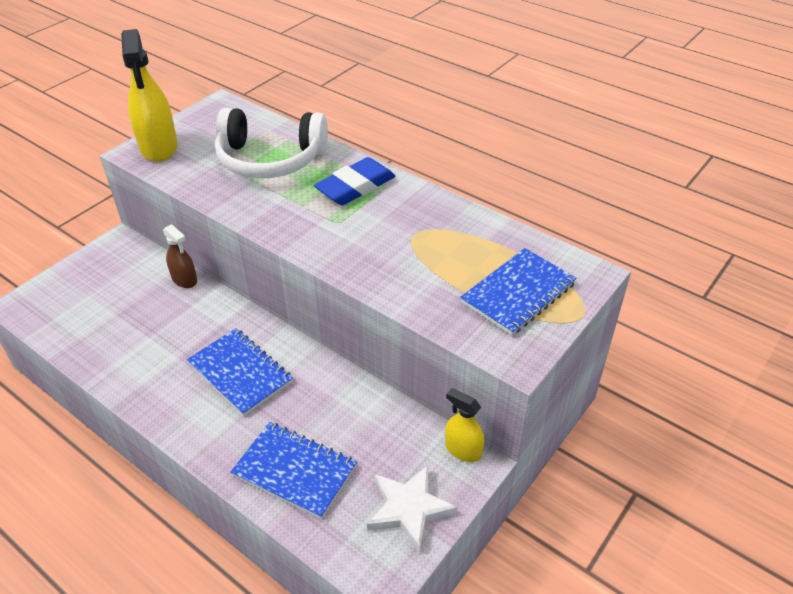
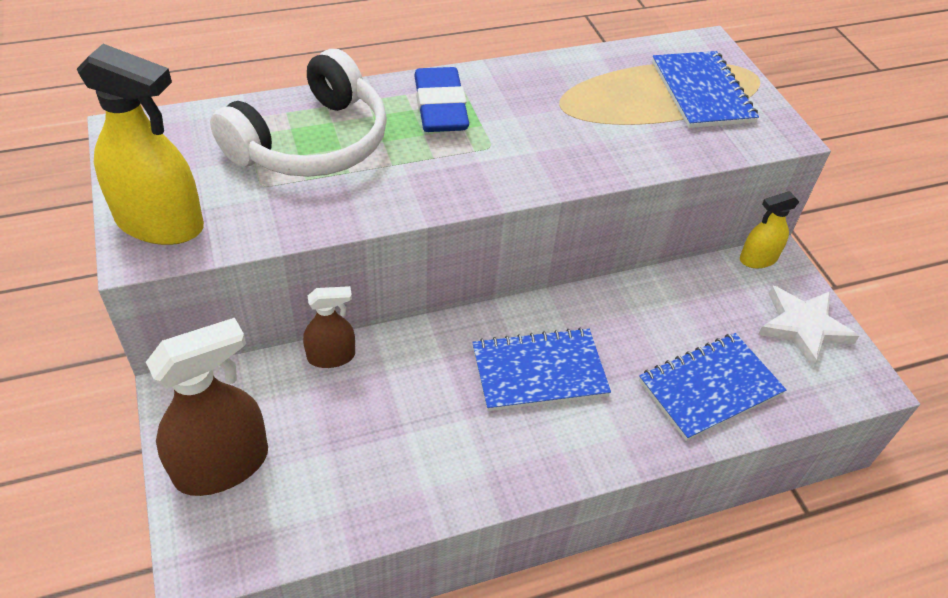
camera: 60 degrees left, 5 degrees up
none -> brown spray bottle [146,318,268,496]

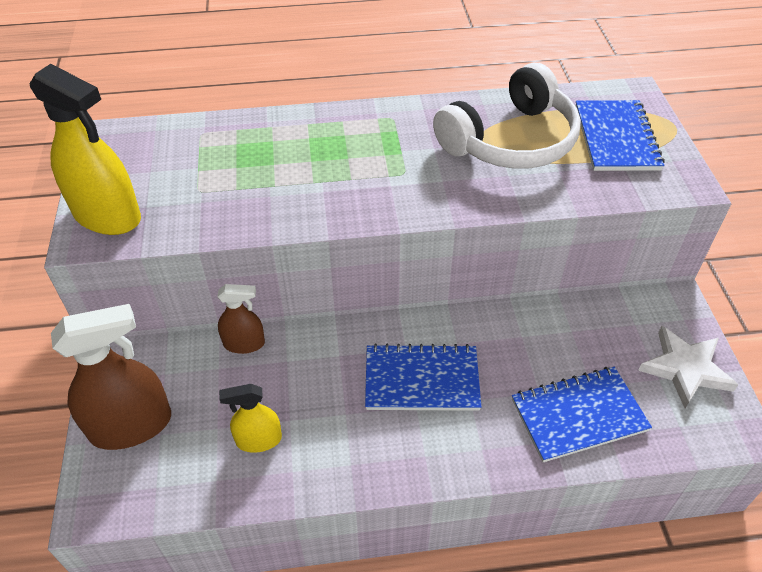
camera: 15 degrees right, 0 degrees up
white headphones [210,49,387,177] -> white headphones moved to [433,63,581,169]
blue eraser [414,67,469,132] -> none
yellow spray bottle [740,191,799,268] -> yellow spray bottle moved to [219,384,282,453]

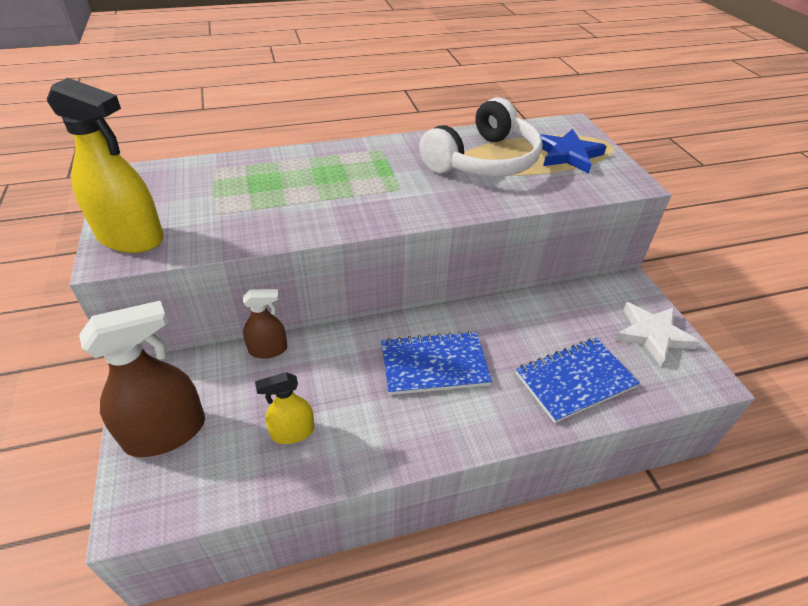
camera: 10 degrees left, 5 degrees down
blue notebook [575,100,665,171] -> blue star [540,129,607,173]

